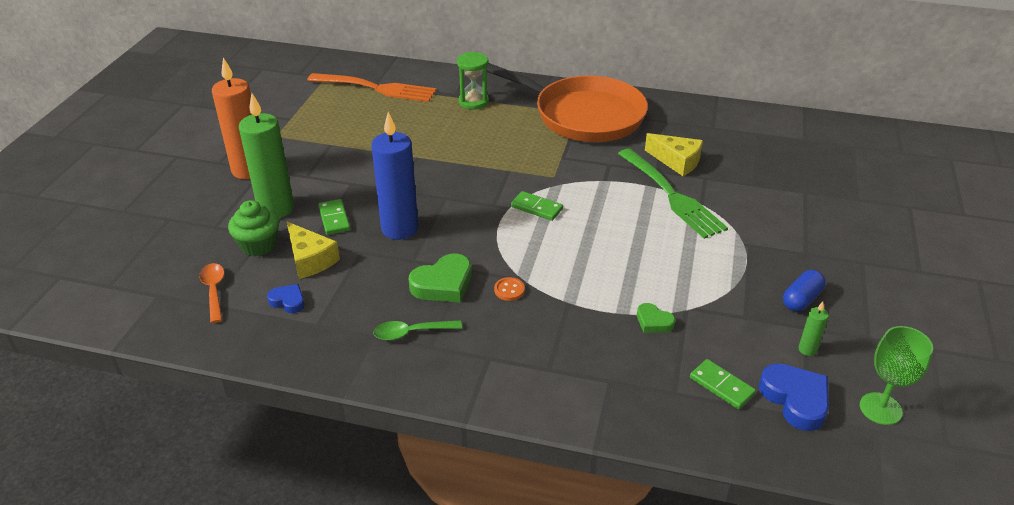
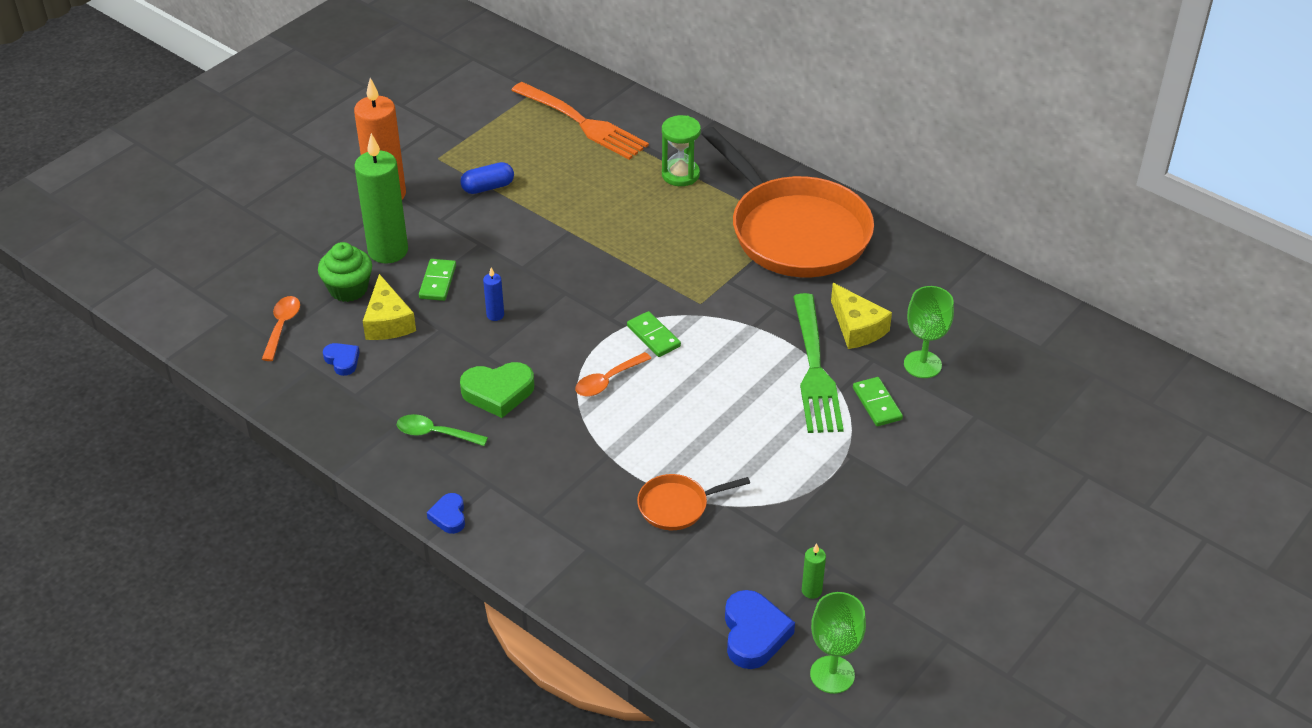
camera: 25 degrees right, 5 degrees up
blue candle [371,112,418,240] -> blue candle [483,267,504,321], size x0.42
orange button [494,277,525,301] -> none
green heart [637,303,675,333] -> orange pan [637,474,750,530]
green domino [690,359,756,409] -> green domino moved to [853,377,903,426]
blue capsule [783,270,825,311] -> blue capsule moved to [460,162,514,194]
none -> blue heart [427,493,465,534]
none -> orange spoon [575,352,652,397]
none -> green goblet [904,286,954,378]

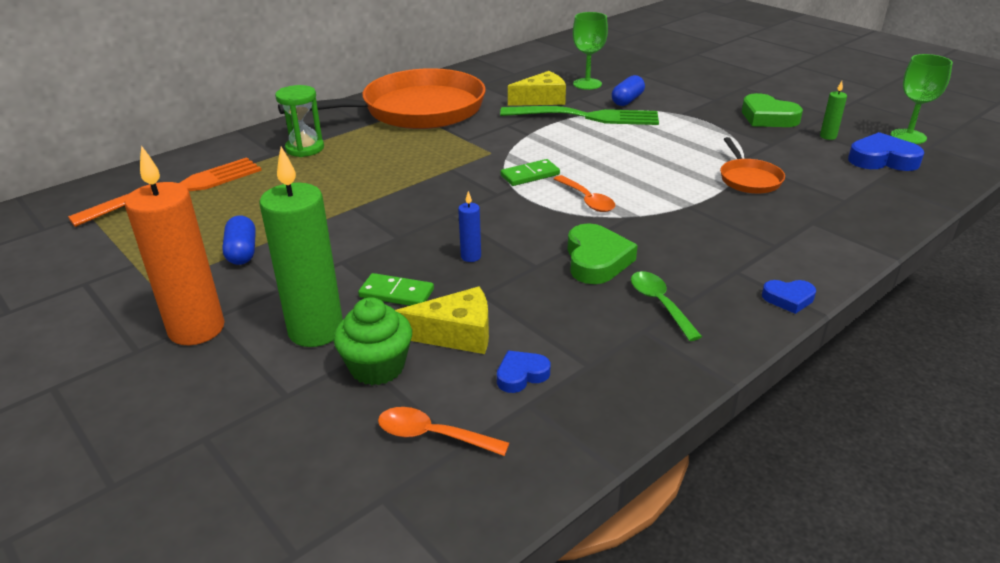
camera: 80 degrees left, 10 degrees down
green spoon [397,414,488,446] -> green spoon turned 135 degrees clockwise [631,271,702,341]
green domino [853,377,903,426] -> blue capsule [612,75,645,106]
none -> green heart [742,93,803,127]

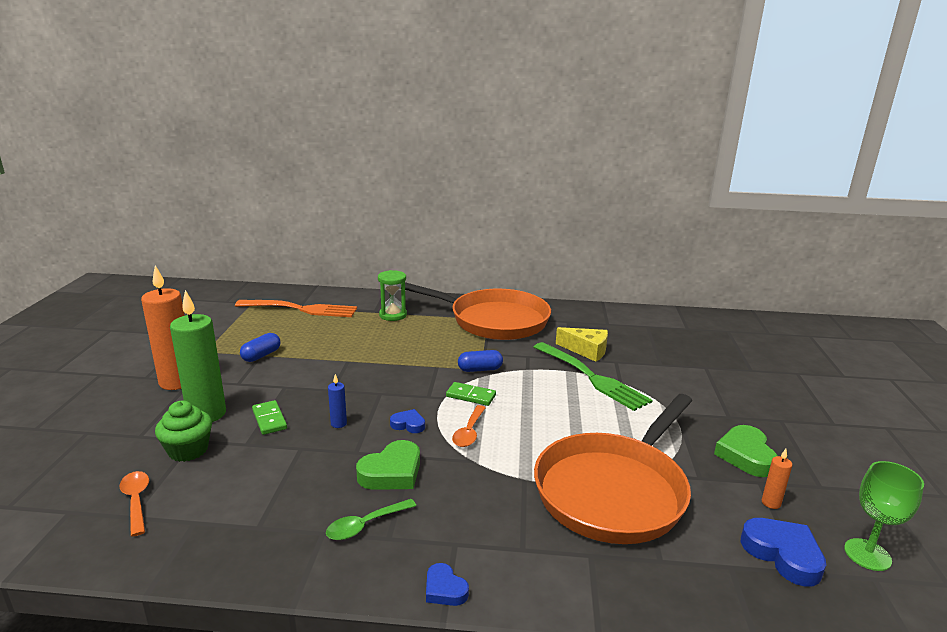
camera: 45 degrees right, 10 degrees down
yellow cheese [395,286,489,354] -> none
blue heart [497,351,550,393] -> blue heart moved to [390,409,425,433]
green goblet [573,12,608,90] -> none
blue capsule [612,75,645,106] -> blue capsule moved to [458,350,503,372]
green spoon [631,271,702,341] -> green spoon turned 150 degrees counterclockwise [326,499,416,540]
orange pan [720,137,785,194] -> orange pan [534,394,692,544], size x2.36
green candle [820,81,847,140] -> orange candle [762,449,792,509]

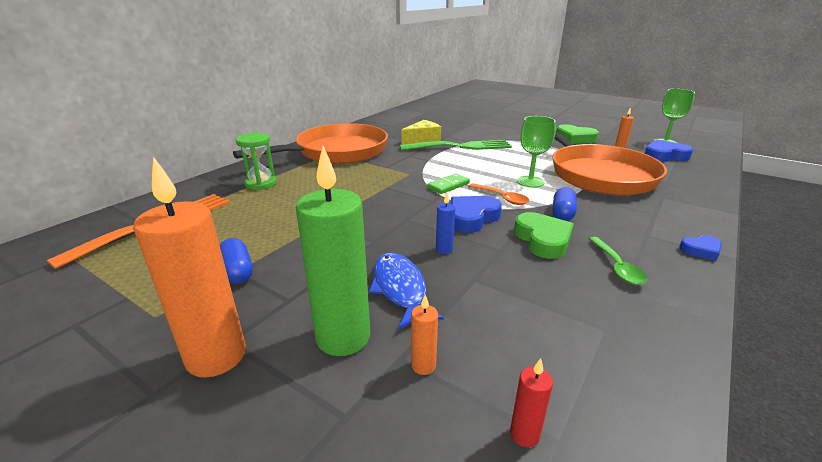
camera: 60 degrees left, 5 degrees up
orange spoon [119,471,149,537] -> red candle [510,358,553,447]
green cupcake [155,400,212,462] -> orange candle [411,295,438,375]
green domino [252,400,287,435] -> blue fish [368,253,444,329]
blue heart [390,409,425,433] -> blue heart [451,196,502,233], size x1.74
blue capsule [458,350,503,372] -> blue capsule moved to [552,187,577,221]
none -> green goblet [517,116,556,188]

